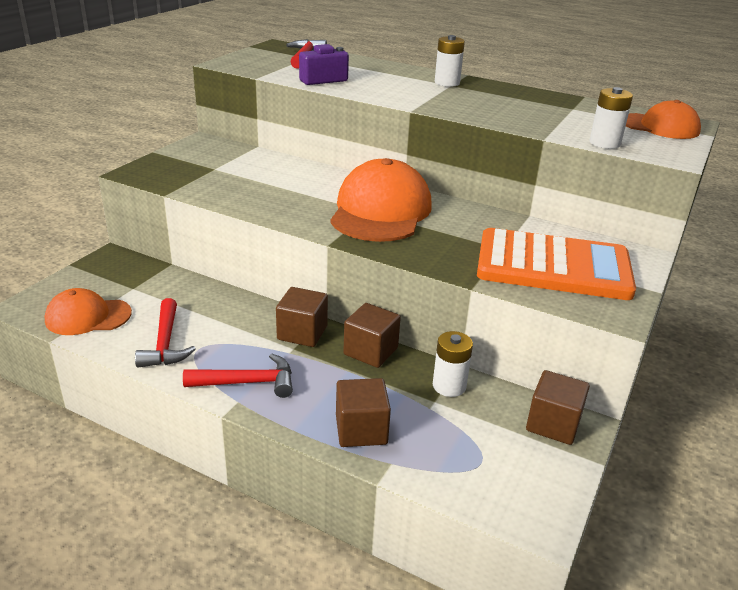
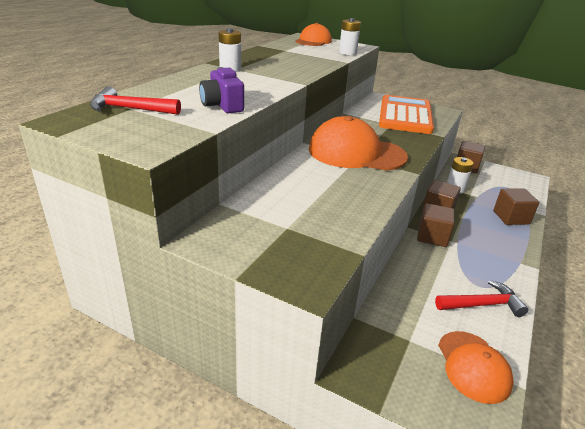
camera: 90 degrees left, 0 degrees up
red hammer [183,353,293,398] -> none

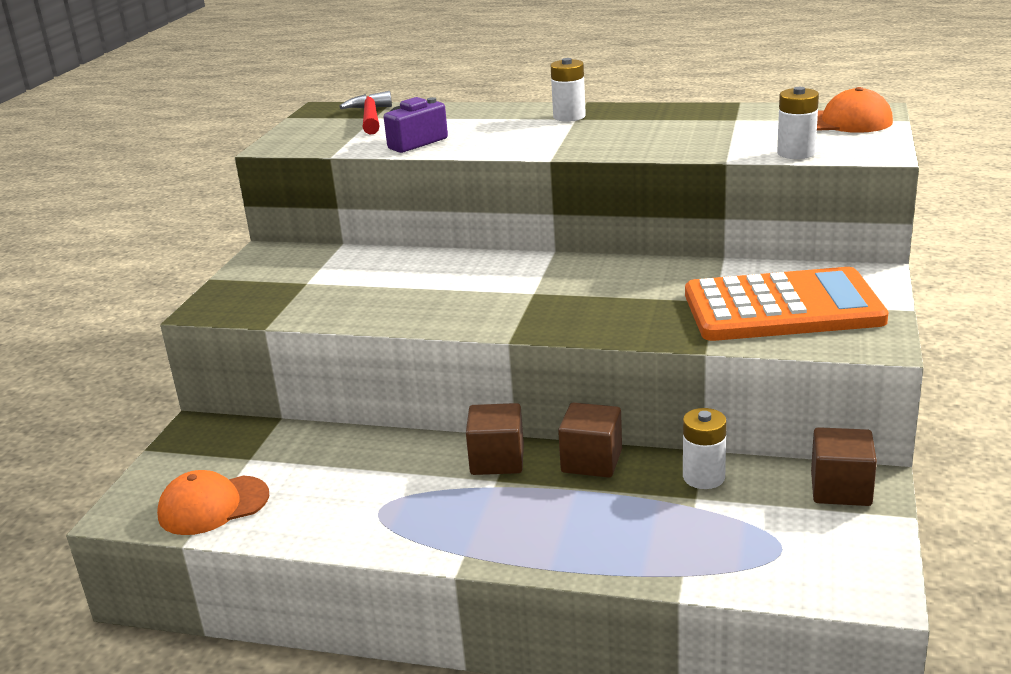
camera: 80 degrees right, 5 degrees down
orange cap [309,116,408,171] -> none
red hammer [435,280,528,317] -> none
brown cube [493,188,539,225] -> none

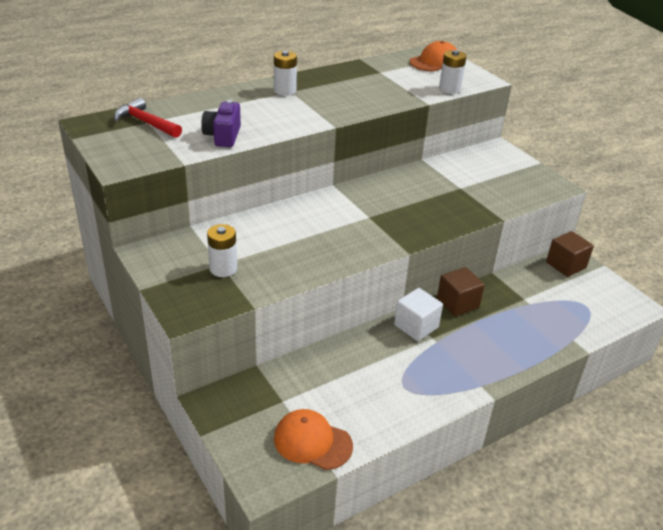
camera: 50 degrees left, 10 degrees up
orange cap [157,470,269,535] -> orange cap turned 90 degrees clockwise [274,409,353,470]
brown cube [466,403,524,475] -> white cube [394,288,443,341]
white battery [683,408,727,489] -> white battery moved to [207,224,237,277]
orange calculator [685,267,889,341] -> none

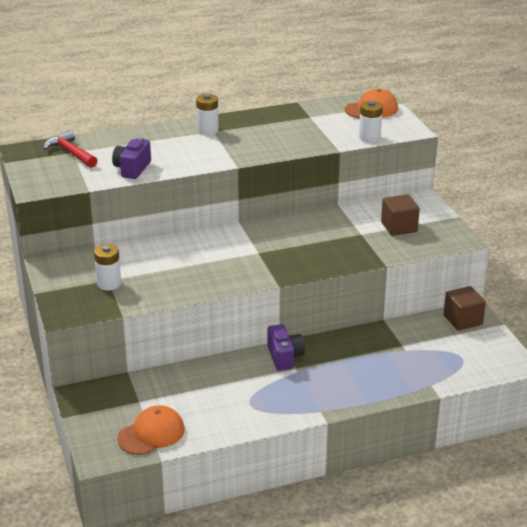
camera: 15 degrees right, 5 degrees down
orange cap [274,409,353,470] -> orange cap turned 105 degrees clockwise [117,405,185,455]
white cube [394,288,443,341] -> purple camera [267,324,305,371]
brown cube [437,267,485,316] -> brown cube moved to [381,194,420,236]

